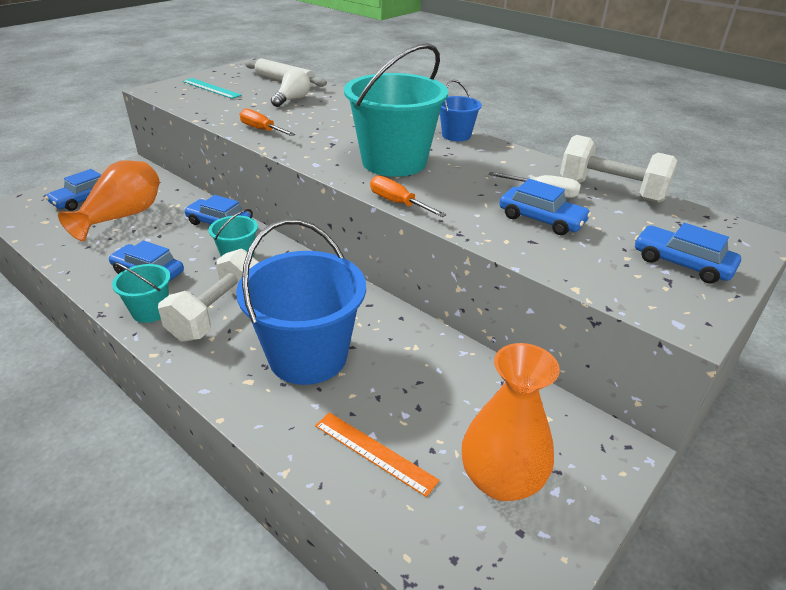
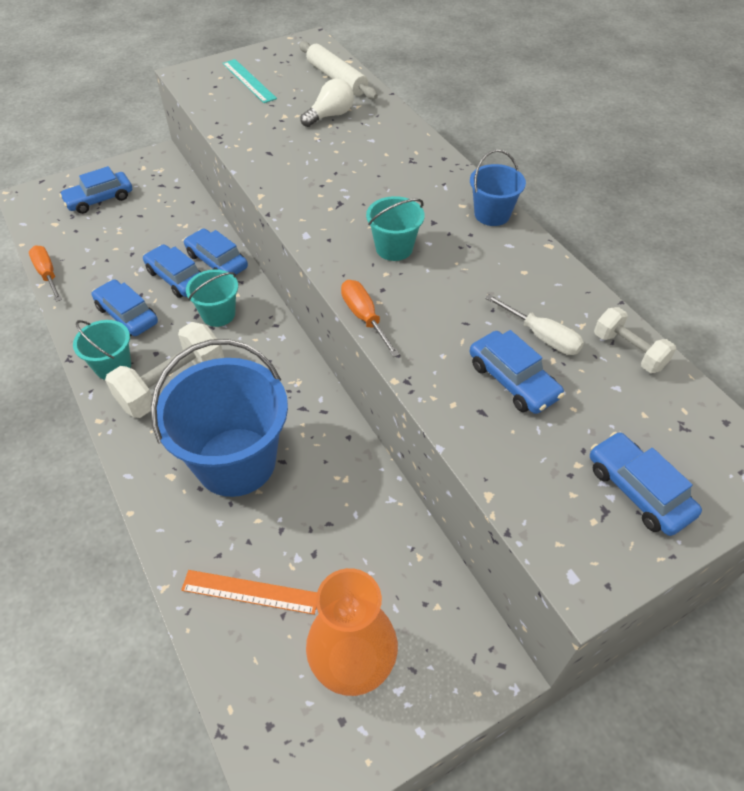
camera: 20 degrees right, 15 degrees up
orange vase [58,160,160,241] -> none
orange screwdriver [240,108,296,136] -> orange screwdriver moved to [29,245,62,302]
orange ruler [315,412,440,497] -> orange ruler turned 45 degrees counterclockwise [181,570,317,615]
turquoise bucket [344,43,448,177] -> turquoise bucket [366,196,425,261], size x0.49
white dumbbell [560,135,677,203] -> white dumbbell [594,307,676,373], size x0.59
none -> blue car [143,244,201,298]

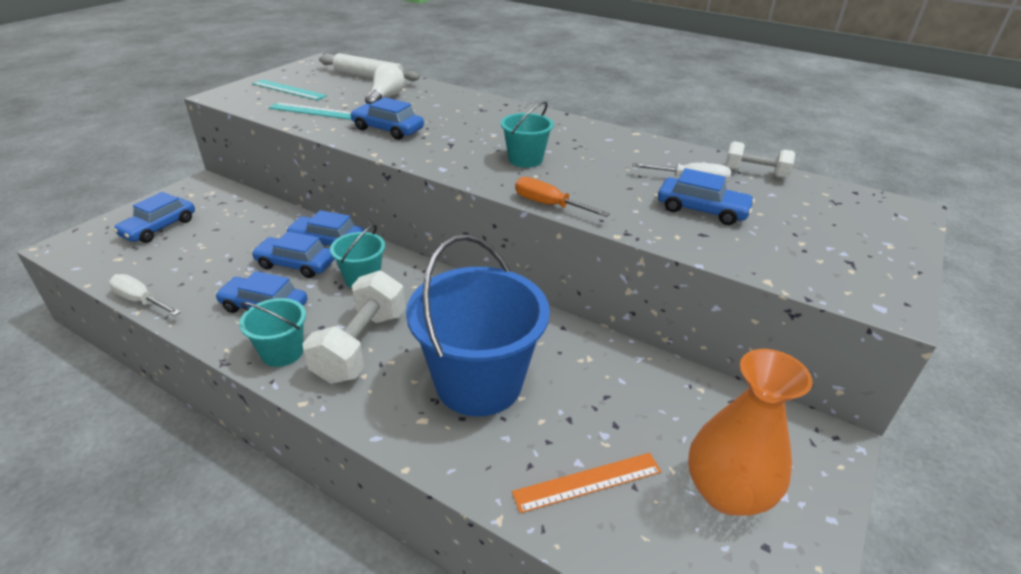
camera: 30 degrees left, 15 degrees down
orange screwdriver [29,245,62,302] -> white screwdriver [109,274,181,316]
blue bucket [470,150,526,226] -> none
blue car [590,432,702,536] -> blue car moved to [350,97,424,140]
none -> turquoise ruler [269,102,352,120]

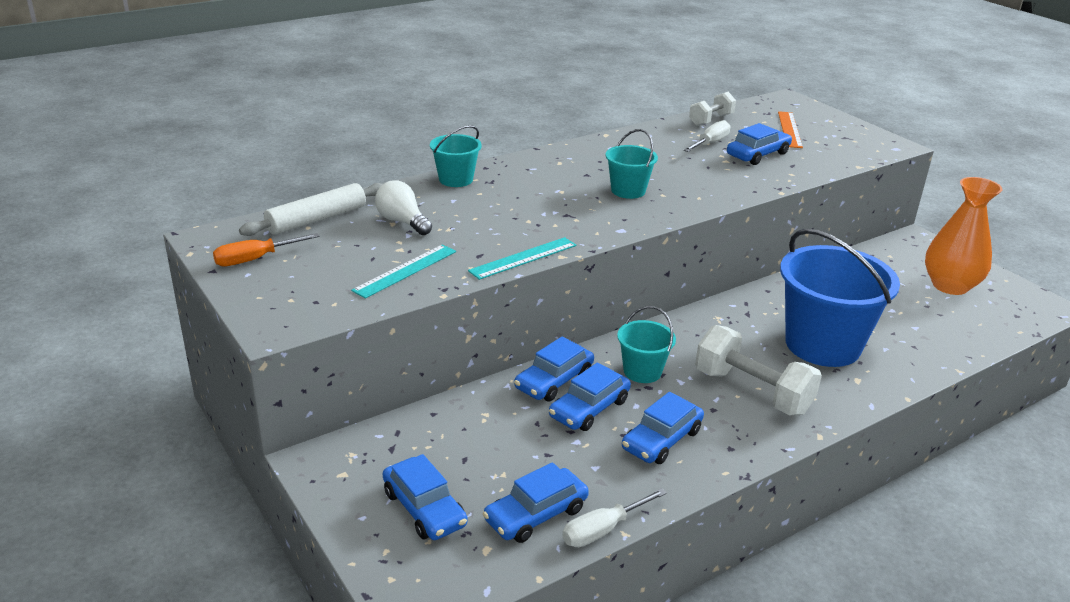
camera: 65 degrees left, 5 degrees down
turquoise bucket [239,298,306,367] -> turquoise bucket moved to [430,125,482,187]
turquoise ruler [252,79,327,100] -> turquoise ruler moved to [468,237,576,280]
blue car [350,97,424,140] -> blue car moved to [483,462,589,543]
orange ruler [512,453,662,513] -> orange ruler moved to [778,111,803,148]
orange screwdriver [515,177,610,217] -> orange screwdriver moved to [213,233,320,267]

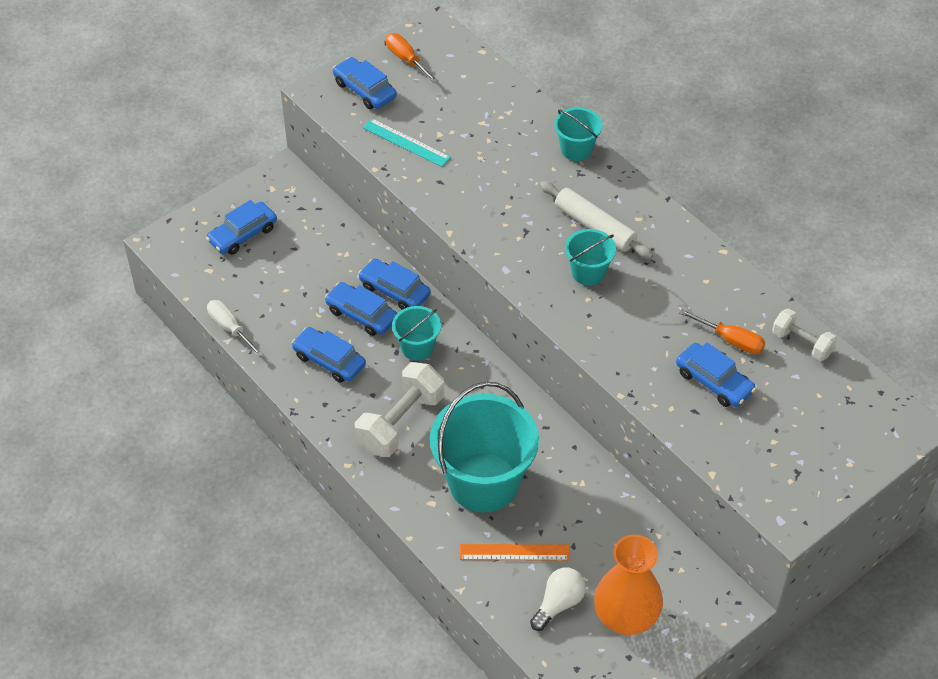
camera: 85 degrees right, 20 degrees up
white rolling pin [239,183,383,236] -> white rolling pin moved to [540,181,654,259]
white light bulb [375,180,432,235] -> white light bulb moved to [530,568,586,631]
turquoise ruler [468,237,576,280] -> none
blue car [483,462,589,543] -> blue car moved to [333,57,397,109]
white screwdriver [683,120,730,152] -> orange screwdriver [679,309,765,354]
orange ruler [778,111,803,148] -> orange ruler moved to [460,544,570,561]
blue bucket [780,229,900,367] -> turquoise bucket [430,381,539,513]

